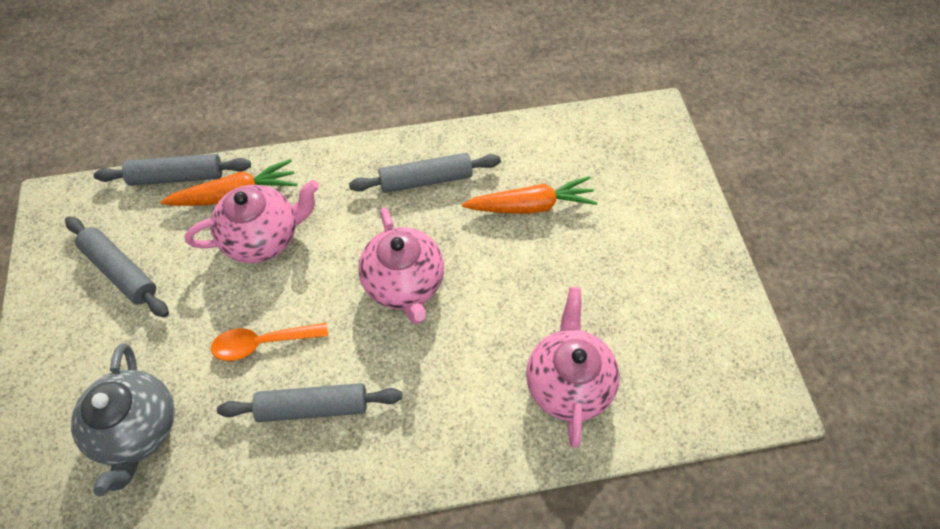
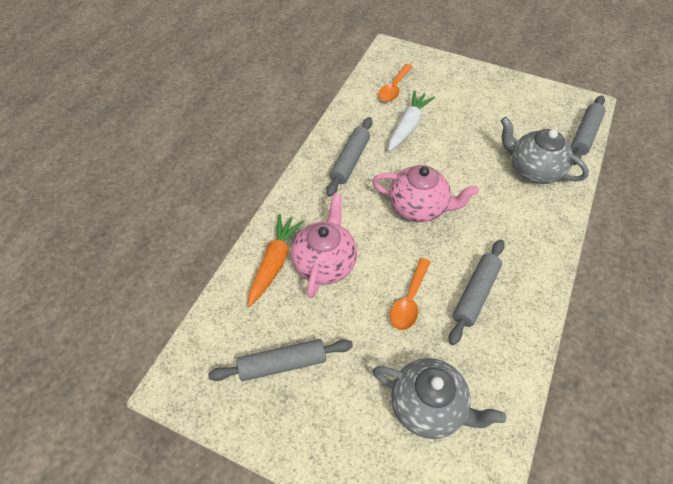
camera: 55 degrees left, 5 degrees down
grey rolling pin [94,154,251,186] -> grey rolling pin moved to [571,95,605,165]
orange carrot [462,176,597,214] -> white carrot [388,90,435,151]
pink teapot [526,287,620,448] -> grey teapot [500,117,589,184]
none -> orange spoon [378,64,413,102]

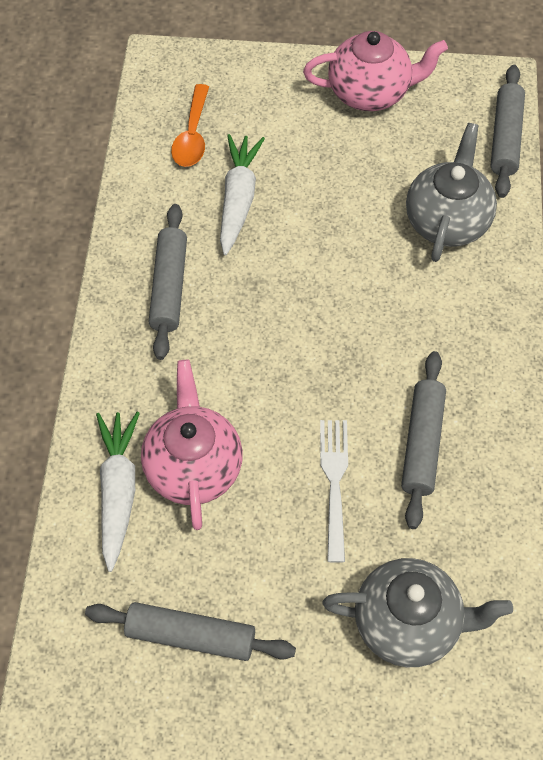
camera: 20 degrees left, 5 degrees up
grey rolling pin [208,339,353,381] -> grey rolling pin turned 45 degrees clockwise [85,602,296,661]
orange carrot [248,214,304,307] -> white carrot [96,412,140,572]
pink teapot [372,165,479,222] -> pink teapot moved to [303,31,448,111]
orange spoon [390,258,430,330] -> white fork [320,420,348,563]
grey teapot [500,117,589,184] -> grey teapot turned 90 degrees clockwise [406,123,497,262]

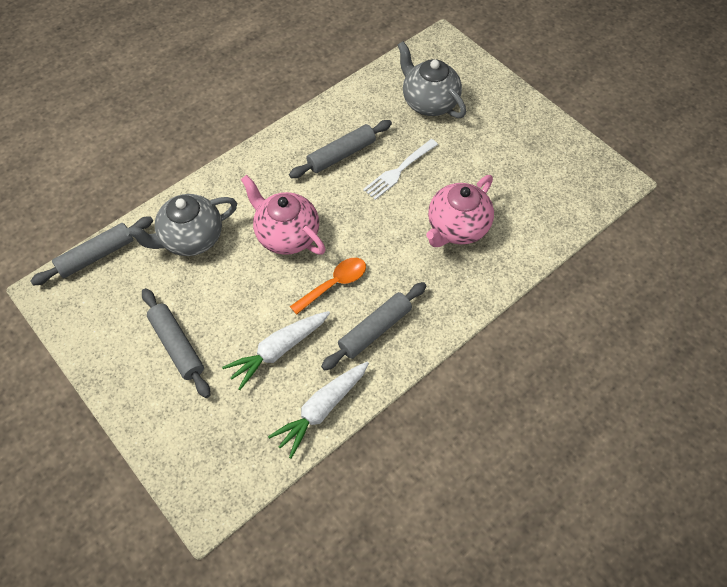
camera: 135 degrees left, 0 degrees up
grey rolling pin [85,602,296,661] -> grey rolling pin moved to [142,288,210,398]
white carrot [96,412,140,572] -> white carrot moved to [268,362,369,459]
orange spoon [171,84,209,167] -> orange spoon moved to [290,258,366,315]
pink teapot [303,31,448,111] -> pink teapot moved to [241,175,326,255]

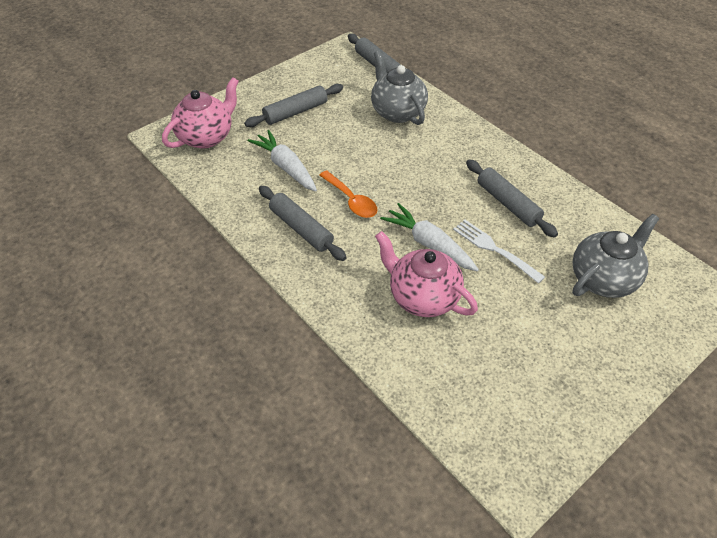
camera: 90 degrees right, 10 degrees down
pink teapot [241,175,326,255] -> pink teapot moved to [162,77,239,149]
white carrot [268,362,369,459] -> white carrot moved to [380,203,479,271]

